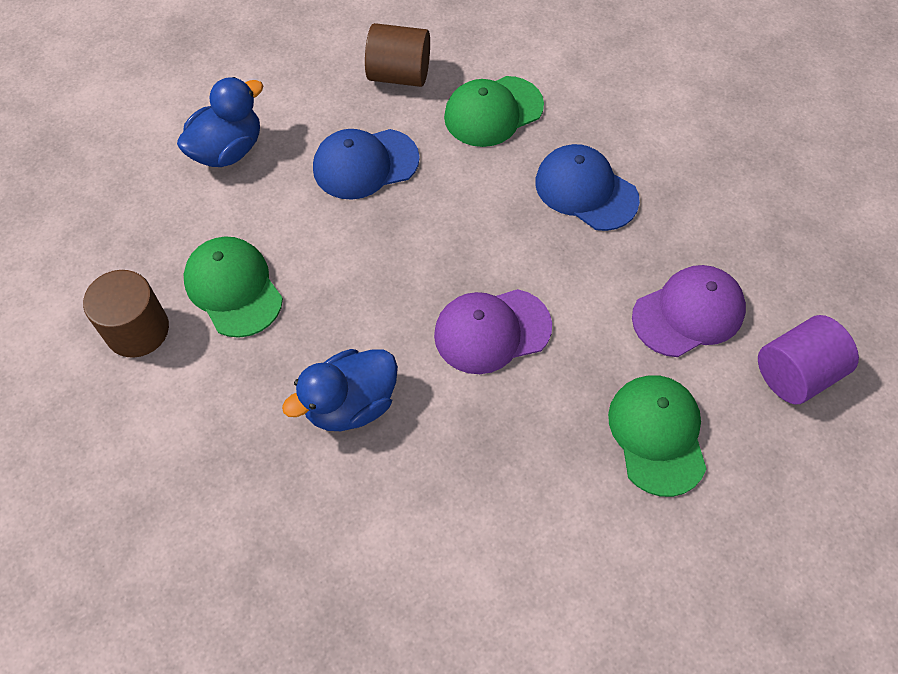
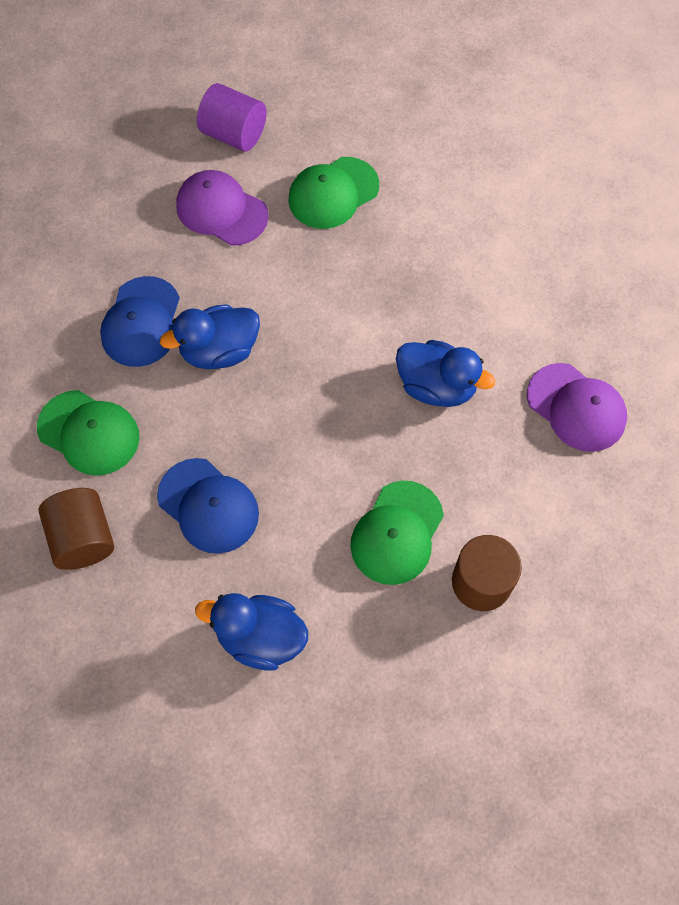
camera: 120 degrees left, 5 degrees up
purple cap [434,289,552,374] -> purple cap moved to [527,363,627,452]
none -> blue duck [160,304,260,369]

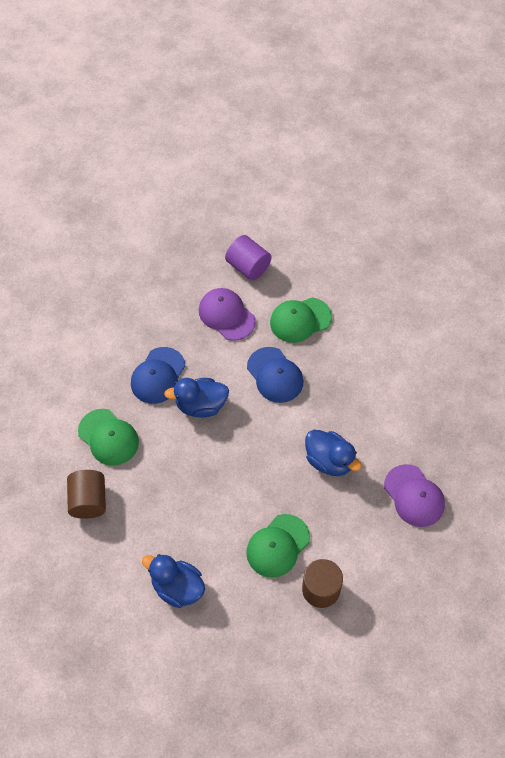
camera: 15 degrees right, 5 degrees down
blue cap [157,458,259,554] -> blue cap moved to [247,347,303,403]

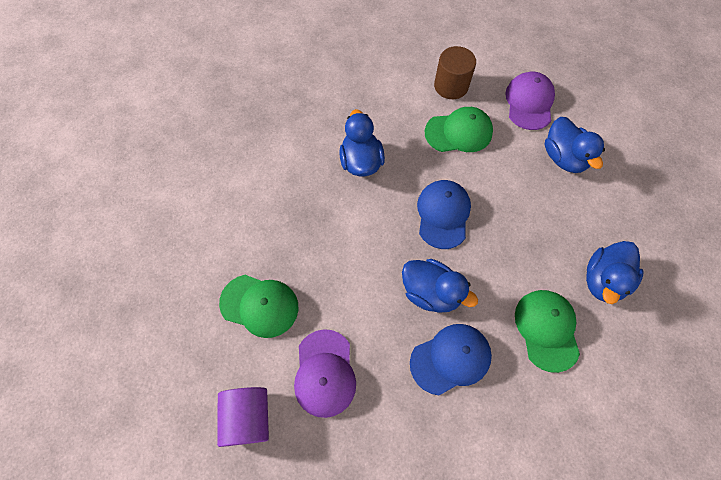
camera: 140 degrees left, 5 degrees up
brown cylinder [67,470,106,519] -> blue duck [586,241,644,304]
blue cap [247,347,303,403] -> blue cap moved to [417,180,471,249]
purple cap [384,464,445,527] -> purple cap moved to [505,72,555,130]

